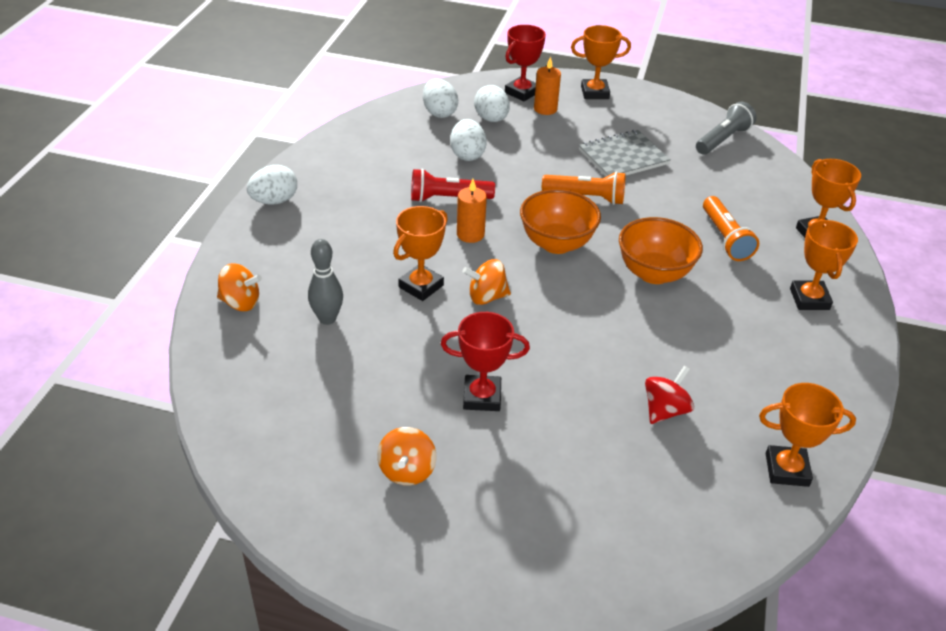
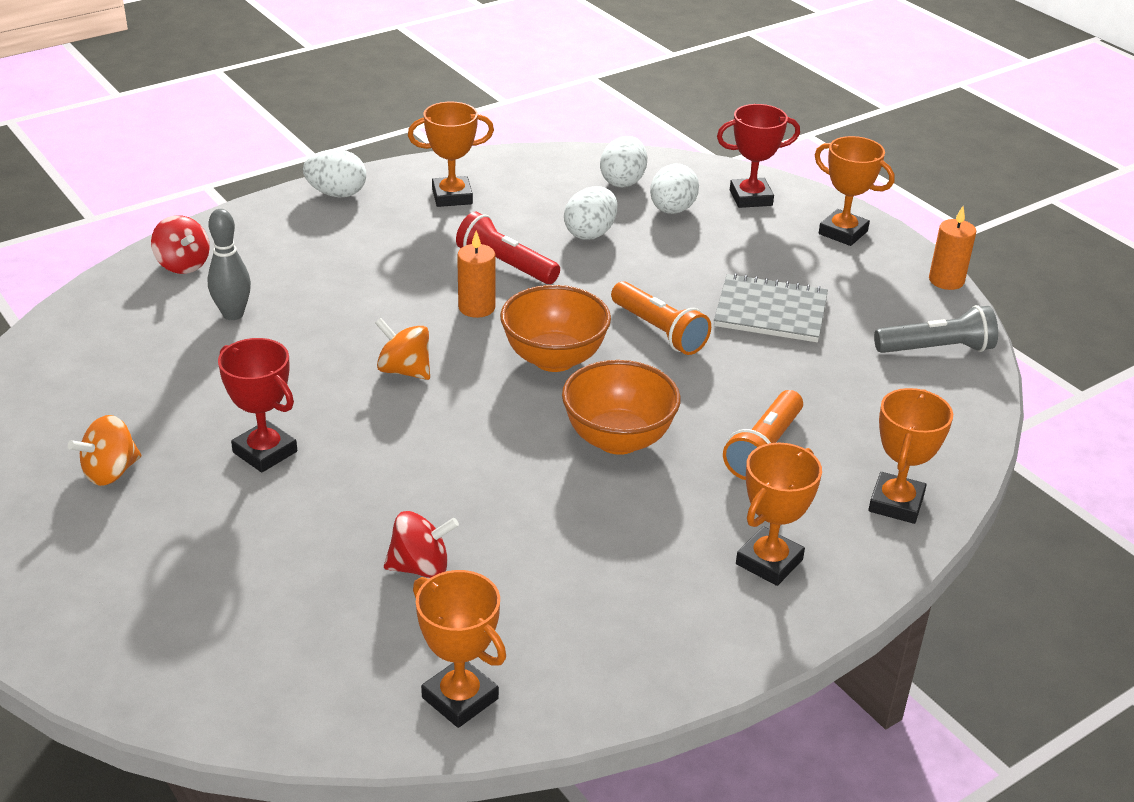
camera: 40 degrees right, 5 degrees down
orange spinning top [217,263,262,311] -> red spinning top [151,215,210,274]
orange trophy [393,206,448,301] -> orange trophy moved to [408,102,494,207]
orange candle [534,56,561,115] -> orange candle moved to [929,206,976,290]

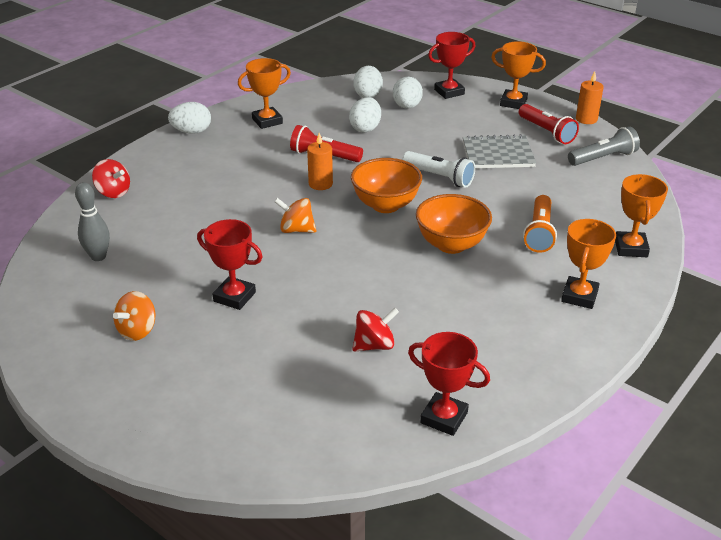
camera: 15 degrees left, 0 degrees up
grey bowling pin [207,209,251,320] -> grey bowling pin moved to [75,182,110,261]
orange trophy [413,570,506,728] -> red trophy [408,332,490,436]
orange flashlight [611,281,711,355] -> white flashlight [402,151,475,188]
none -> red flashlight [519,104,579,144]

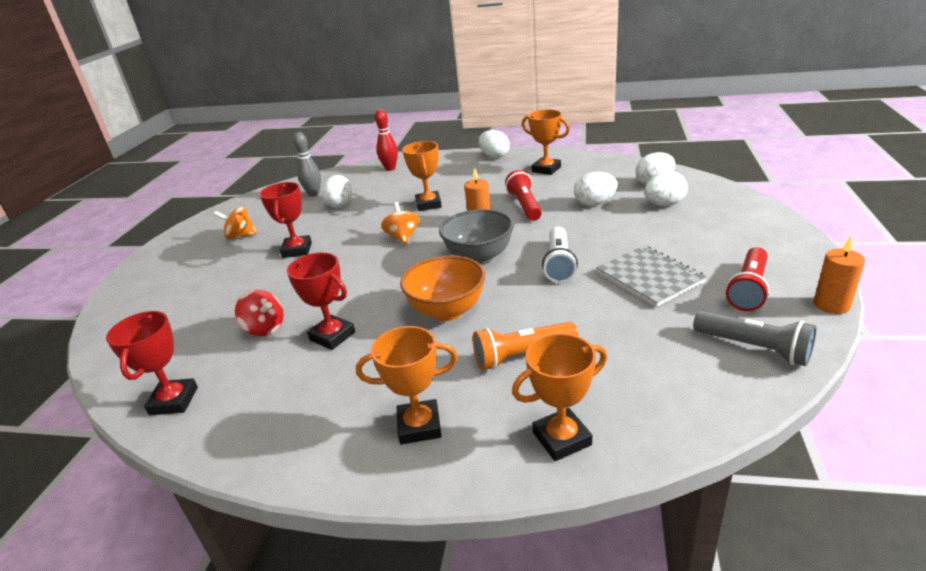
camera: 65 degrees right, 5 degrees down
red spinning top [92,159,130,198] -> red bowling pin [375,109,398,171]
orange bowl [351,158,422,213] -> grey bowl [439,209,514,265]
red trophy [428,32,475,99] -> red trophy moved to [287,252,355,350]
orange trophy [491,41,546,109] -> orange trophy moved to [402,141,442,211]
none -> white egg [322,175,352,208]

